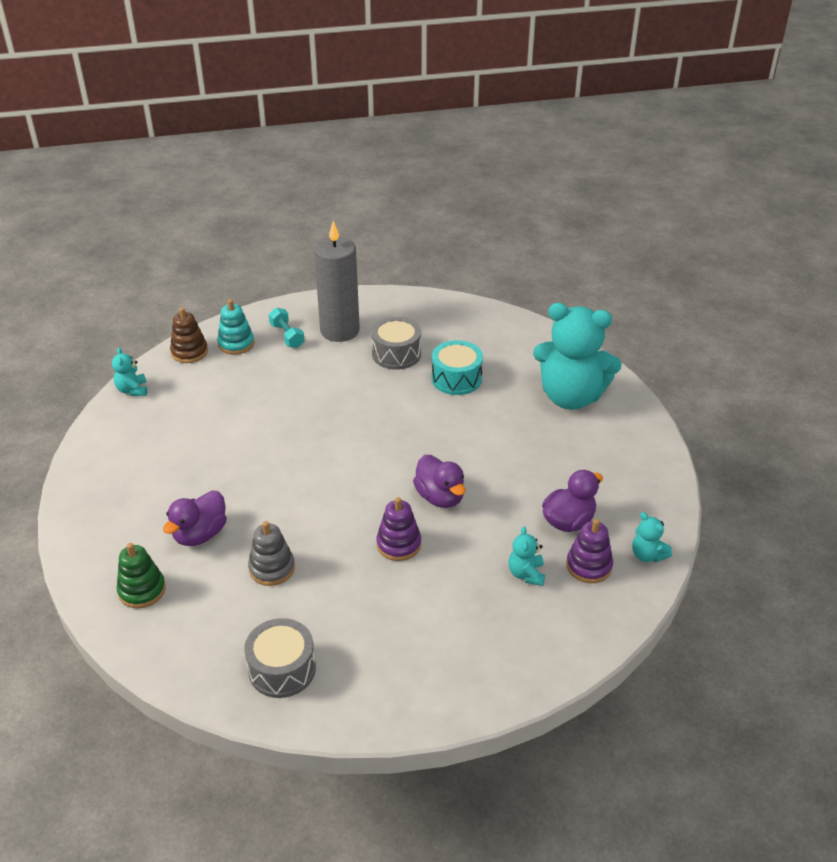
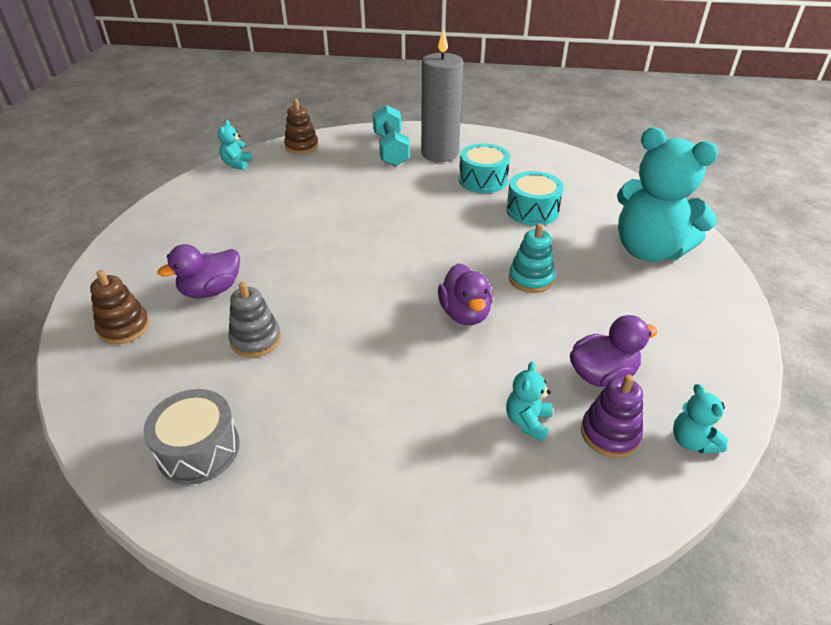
camera: 20 degrees right, 0 degrees up
green stacking toy [117,543,166,608] -> brown stacking toy [90,270,150,344]
turquoise stacking toy [217,299,254,355] -> turquoise stacking toy moved to [509,223,555,293]
turquoise dumbbell [269,308,305,348] -> turquoise dumbbell [373,105,410,166], size x1.64
grey drum [371,317,421,370] -> turquoise drum [459,143,510,193]
purple stacking toy [376,497,421,561] -> none

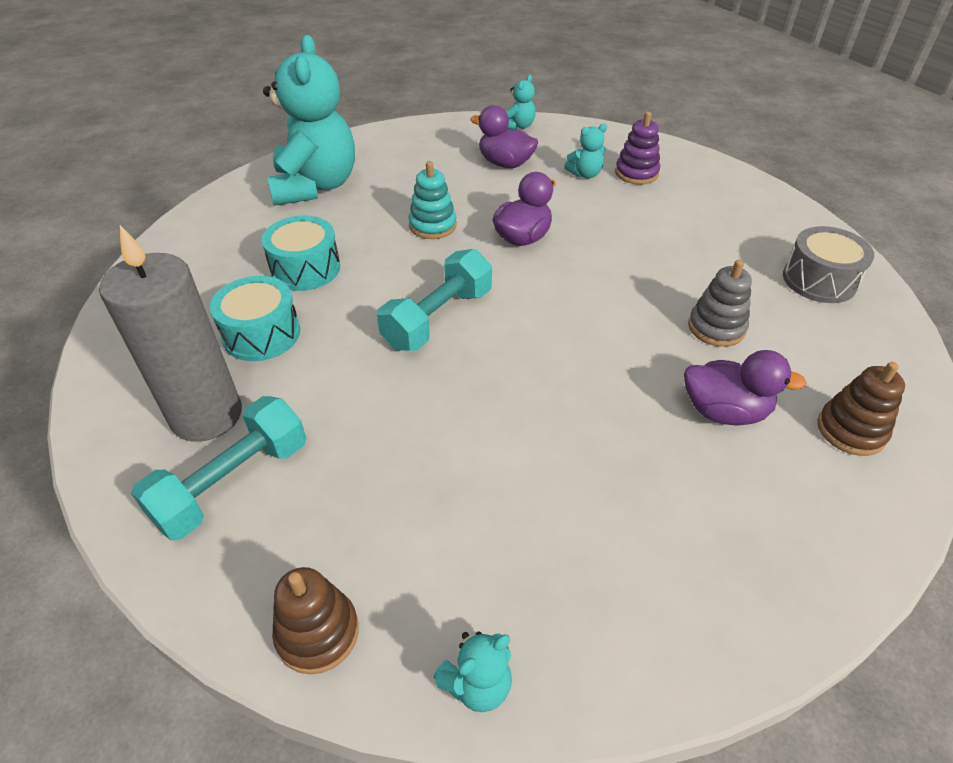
camera: 130 degrees left, 5 degrees up
purple stacking toy [581,375,643,458] -> purple stacking toy moved to [615,112,660,184]
none -> turquoise dumbbell [377,249,492,351]

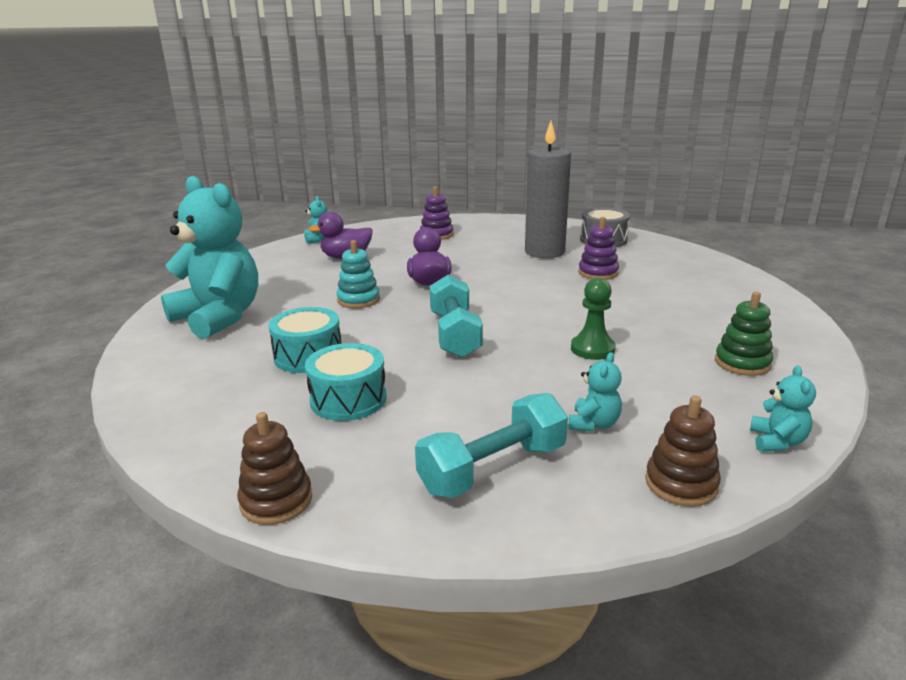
camera: 45 degrees left, 20 degrees down
grey candle [99,225,242,442] -> grey candle moved to [525,121,571,258]
turquoise dumbbell [131,396,306,540] -> turquoise dumbbell turned 60 degrees clockwise [415,393,568,498]
turquoise teddy bear [565,123,607,178] -> turquoise teddy bear moved to [569,352,622,432]
purple duck [684,350,807,426] -> none
grey stacking toy [688,260,752,347] -> purple stacking toy [578,217,619,280]
brown stacking toy [818,362,905,456] -> brown stacking toy moved to [237,412,312,525]
none -> green pawn [571,278,616,360]
none -> green stacking toy [715,292,773,376]

